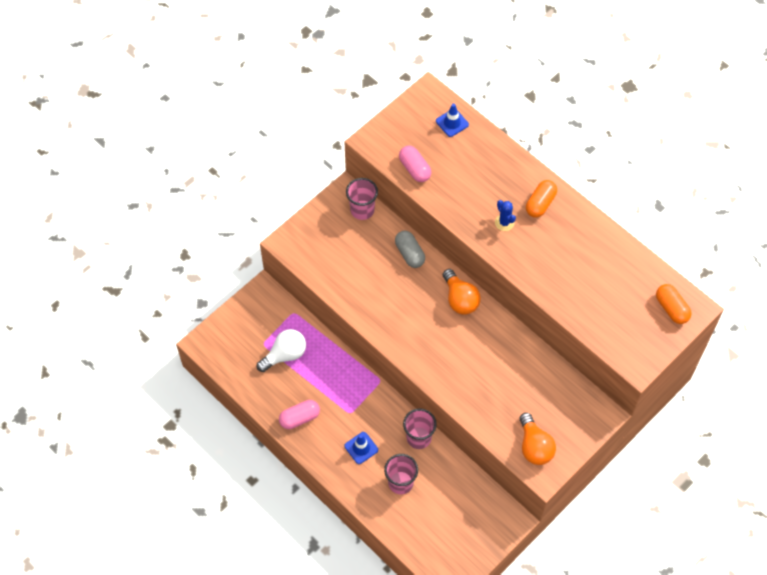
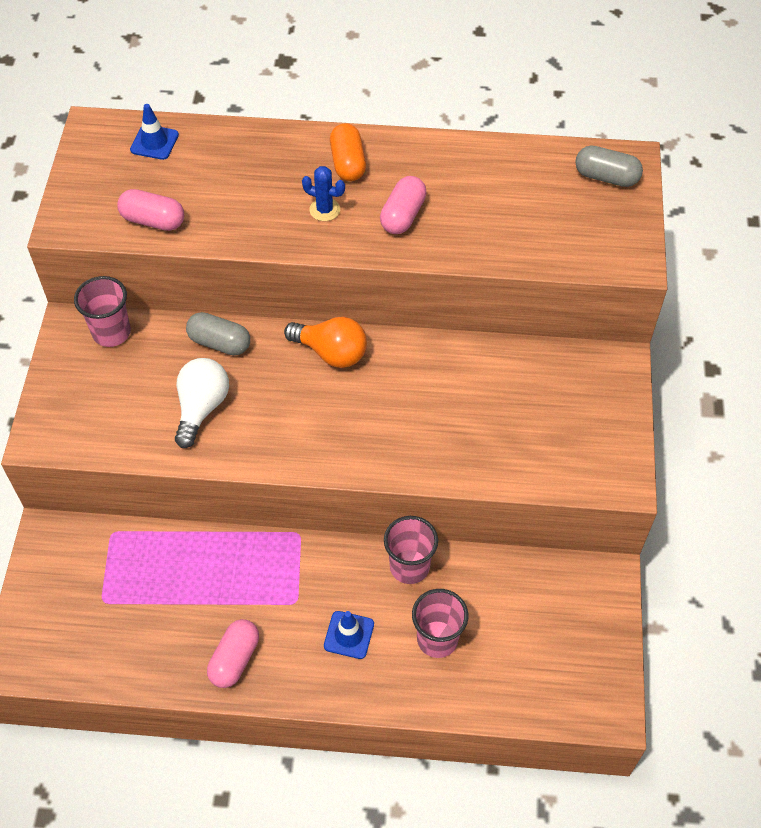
camera: 40 degrees left, 5 degrees down
white light bulb [257,329,306,372] -> white light bulb moved to [175,358,229,448]
orange light bulb [520,413,556,465] -> none
orange capsule [656,284,692,324] -> grey capsule [575,145,643,187]
none -> pink capsule [380,176,427,234]

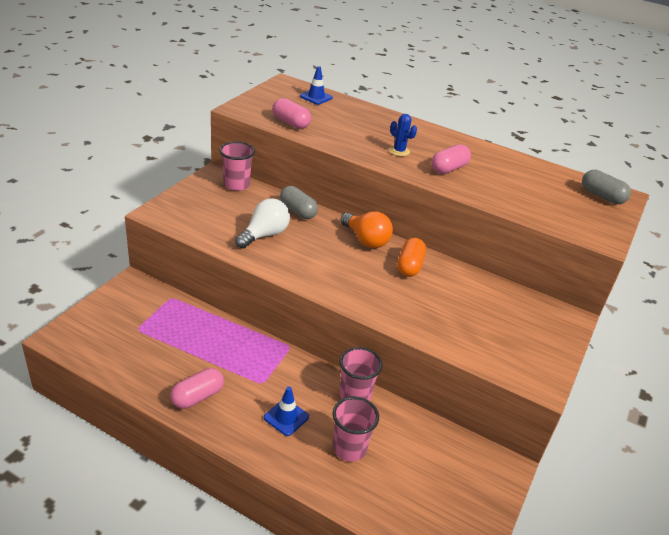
camera: 20 degrees right, 20 degrees down
orange capsule [330,124,366,181] -> orange capsule moved to [397,238,426,277]

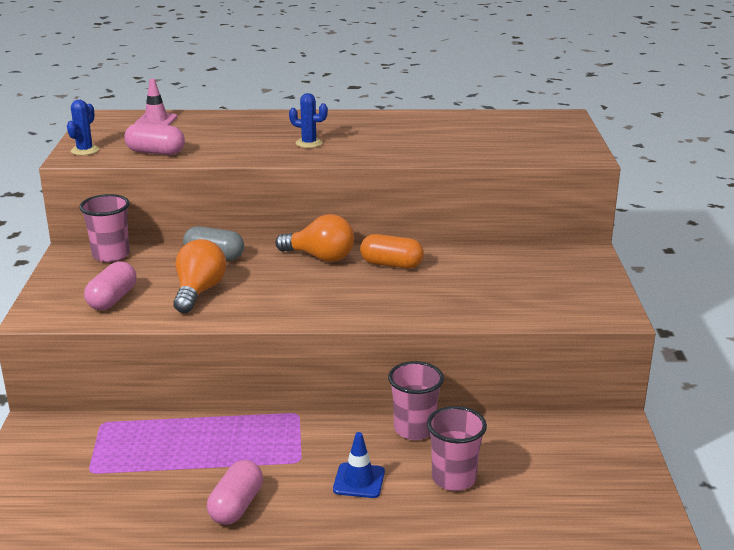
camera: 25 degrees left, 10 degrees down
white light bulb [235,199,290,249] -> orange light bulb [173,239,226,313]
blue traffic cone [300,66,333,105] -> pink traffic cone [135,78,177,125]
orange capsule [397,238,426,277] -> orange capsule turned 60 degrees counterclockwise [360,234,424,268]
pink capsule [431,144,471,174] -> pink capsule moved to [84,262,137,310]
grey capsule [582,170,631,204] -> none
none -> blue cactus [67,100,99,155]

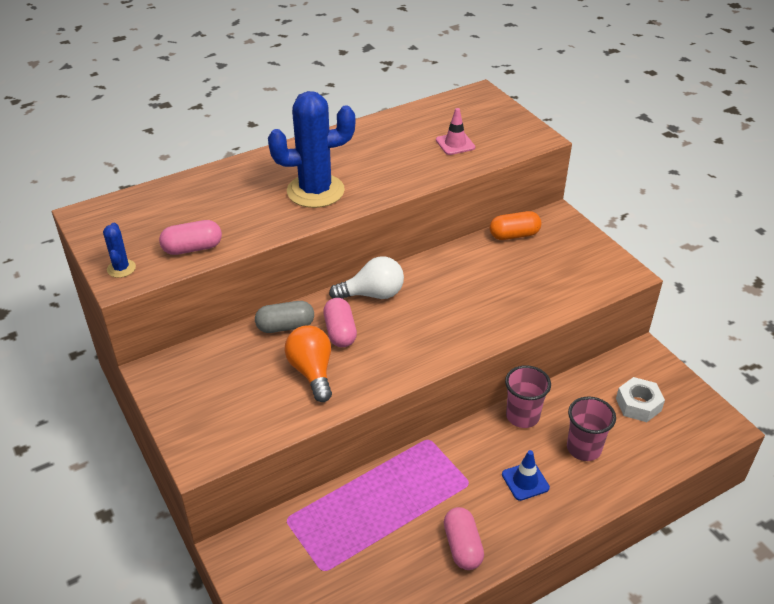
camera: 30 degrees left, 15 degrees up
pink cup [79,194,130,262] -> none
pink capsule [84,262,137,310] -> pink capsule moved to [323,298,357,347]
pink traffic cone [135,78,177,125] -> pink traffic cone moved to [436,108,475,155]
orange light bulb [275,214,354,262] -> white light bulb [329,256,404,299]
blue cactus [289,93,328,148] -> blue cactus [268,91,355,208], size x2.26
orange capsule [360,234,424,268] -> orange capsule moved to [490,211,542,240]
none -> white nut [616,377,665,422]

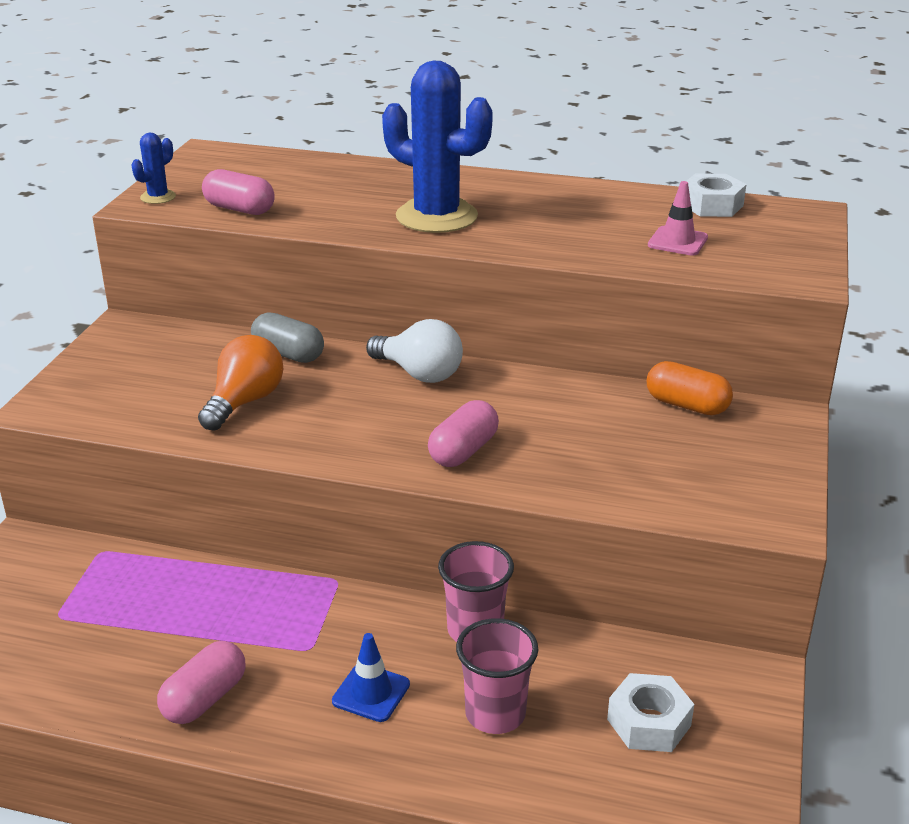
camera: 45 degrees right, 10 degrees down
pink capsule [323,298,357,347] -> pink capsule moved to [428,400,499,467]
none -> white nut [687,173,747,217]

